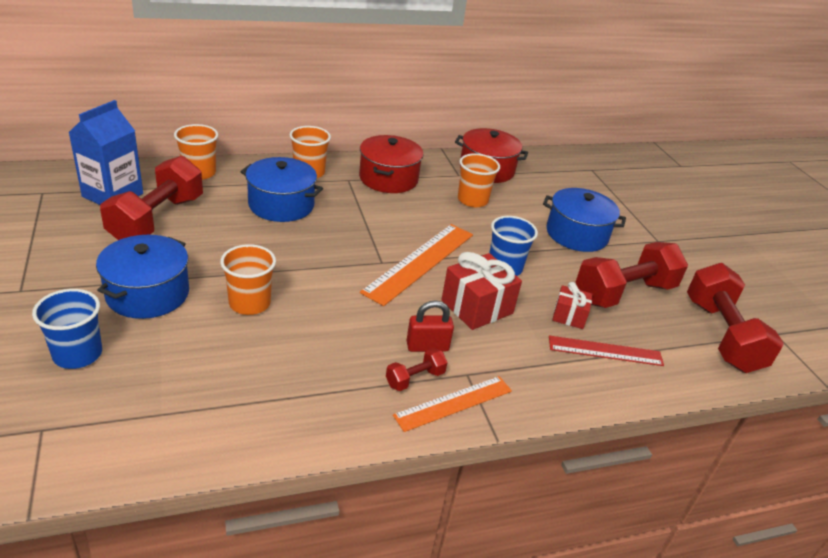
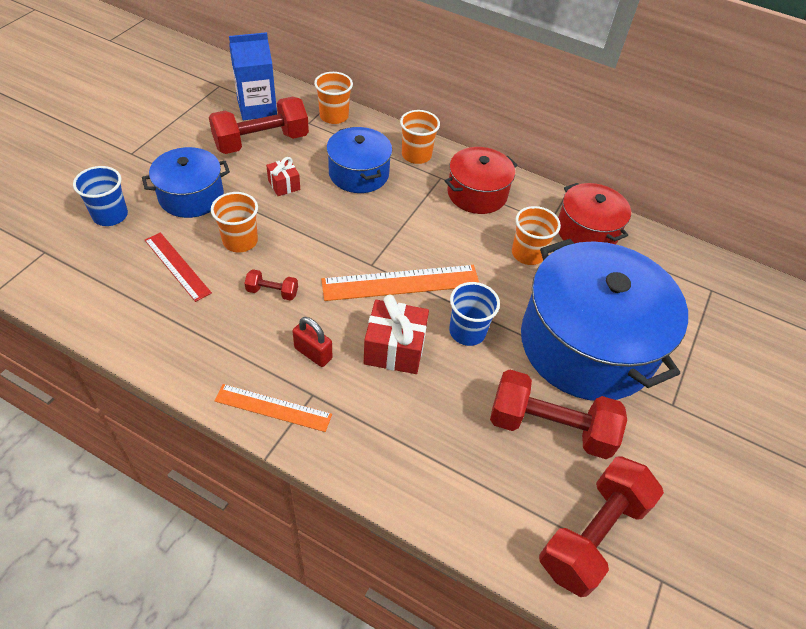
camera: 45 degrees right, 15 degrees up
red dumbbell [386,348,448,391] -> red dumbbell moved to [244,269,298,301]
blue pot [543,188,626,252] -> blue pot [521,239,688,401], size x1.89
red ruler [549,336,664,366] -> red ruler moved to [145,232,212,302]
red gift [552,282,592,329] -> red gift moved to [266,157,300,196]

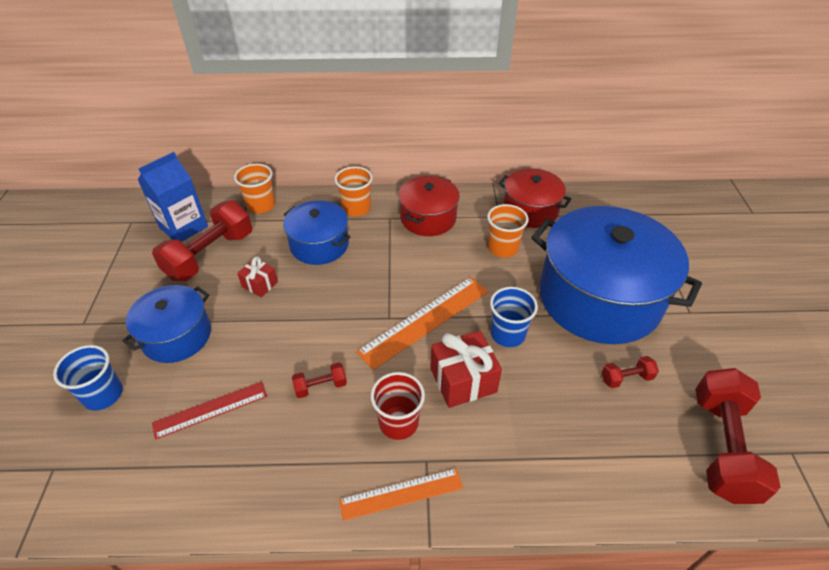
camera: 25 degrees left, 5 degrees down
red ruler [145,232,212,302] -> red ruler turned 45 degrees counterclockwise [152,381,267,440]
orange cup [211,192,258,252] -> none
red padlock [292,317,332,367] -> red cup [371,372,425,440]
red dumbbell [490,369,627,459] -> red dumbbell [602,356,659,388], size x0.45

